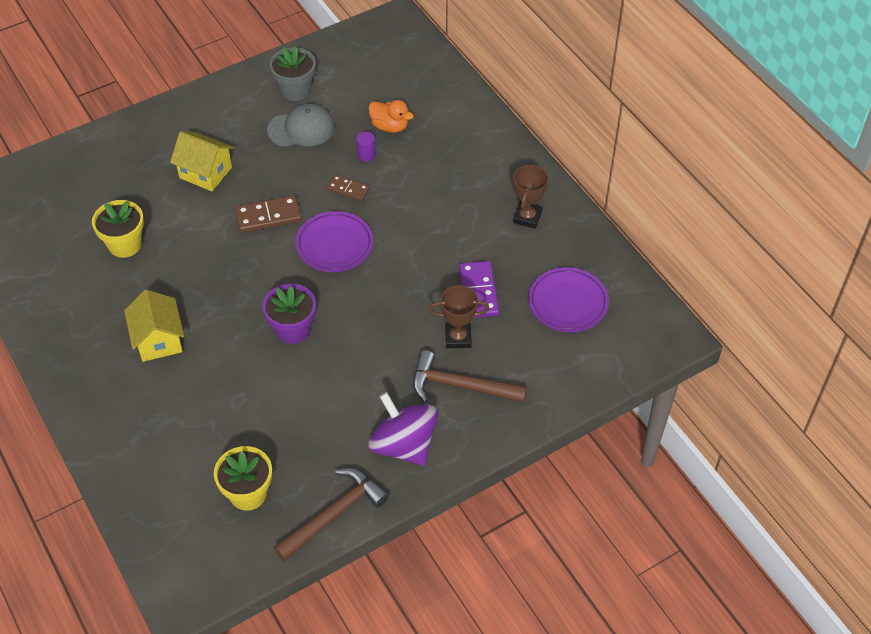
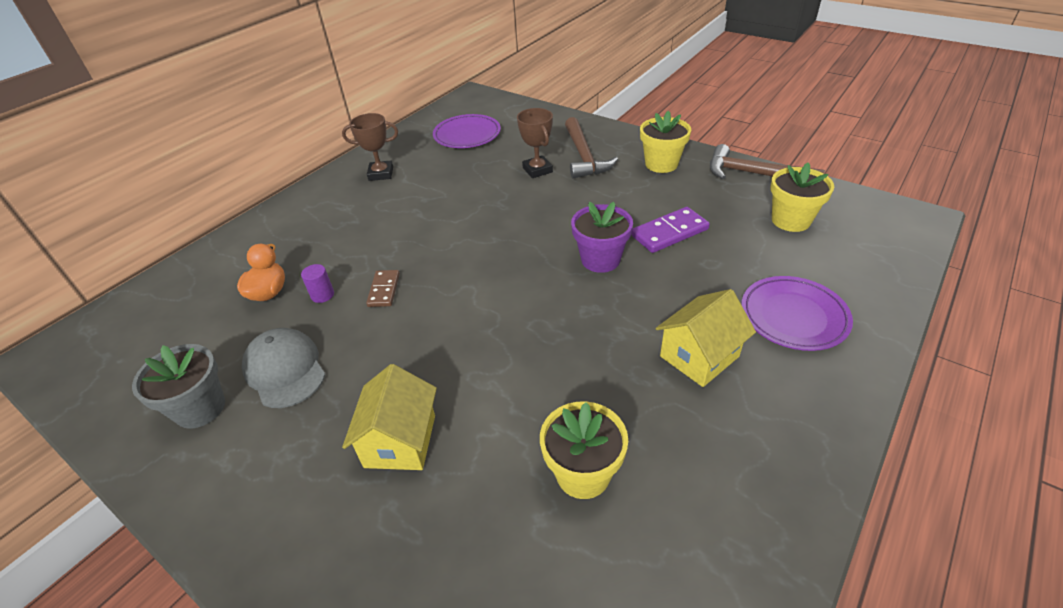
camera: 110 degrees left, 10 degrees down
brown domino [235,195,302,233] -> none
purple plate [296,211,373,272] -> purple plate moved to [741,276,853,351]
purple spinning top [368,392,438,466] -> yellow flower pot [640,111,691,173]
purple domino [459,261,499,318] -> purple domino moved to [631,207,710,253]

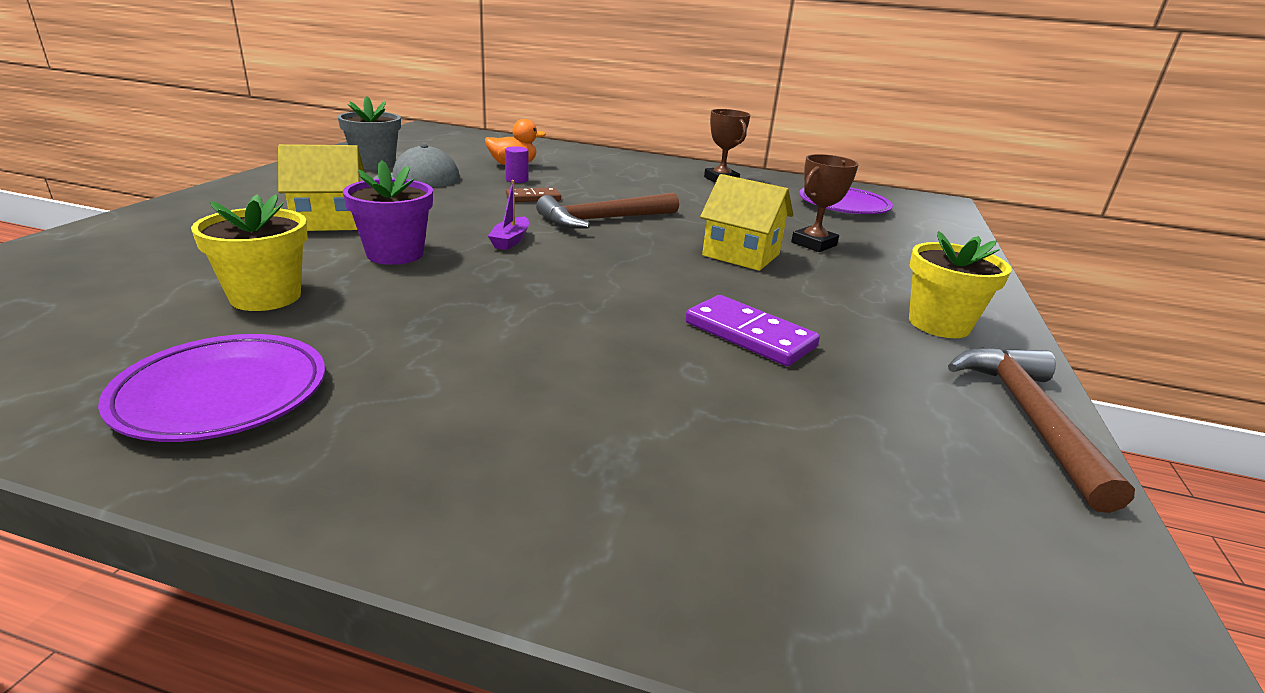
camera: 65 degrees right, 15 degrees down
brown hammer [565,117,618,179] -> brown hammer moved to [536,193,679,229]
purple flower pot [571,202,633,273] -> purple flower pot moved to [343,160,433,265]
yellow house [655,289,756,387] -> yellow house moved to [700,174,793,271]
purple plate [741,276,853,351] -> purple plate moved to [98,334,325,442]
yellow flower pot [771,163,834,232] -> none
none -> purple boat [488,180,529,250]

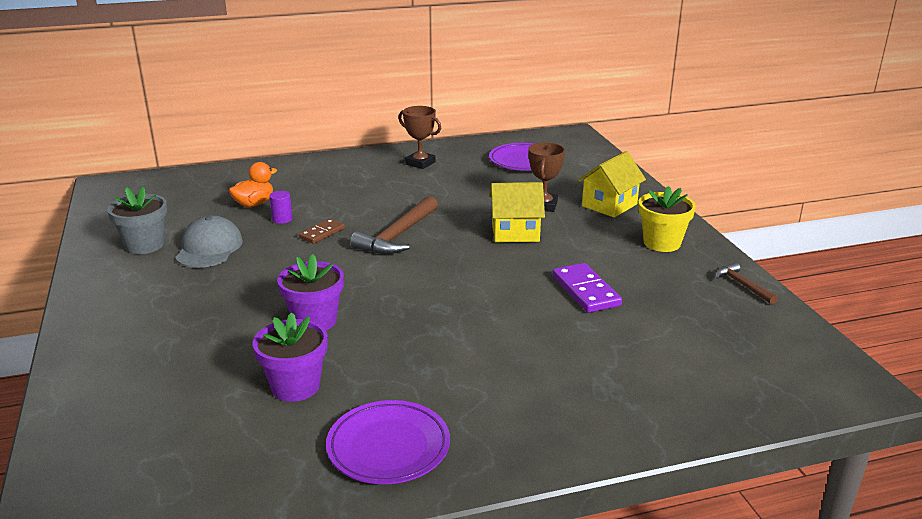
camera: 30 degrees left, 0 degrees up
yellow flower pot [191,194,307,311] -> purple flower pot [253,312,328,402]
yellow house [278,144,365,231] -> yellow house moved to [578,151,646,218]
purple boat [488,180,529,250] -> none
purple domino [685,295,820,366] -> purple domino turned 60 degrees clockwise [552,263,622,313]
brown hammer [948,347,1135,513] -> brown hammer [715,262,778,304], size x0.55

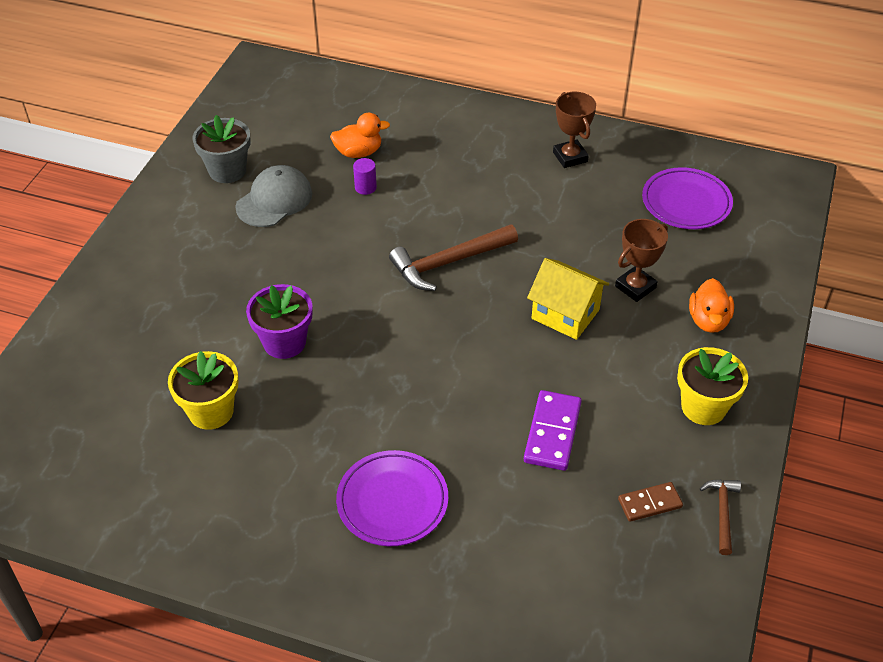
camera: 35 degrees right, 20 degrees up
purple flower pot [253,312,328,402] -> yellow flower pot [168,351,238,430]
brown domino [299,218,345,244] -> brown domino moved to [618,482,683,522]
purple plate [326,400,450,484] -> purple plate moved to [336,450,448,546]
yellow house [578,151,646,218] -> orange duck [689,278,734,333]

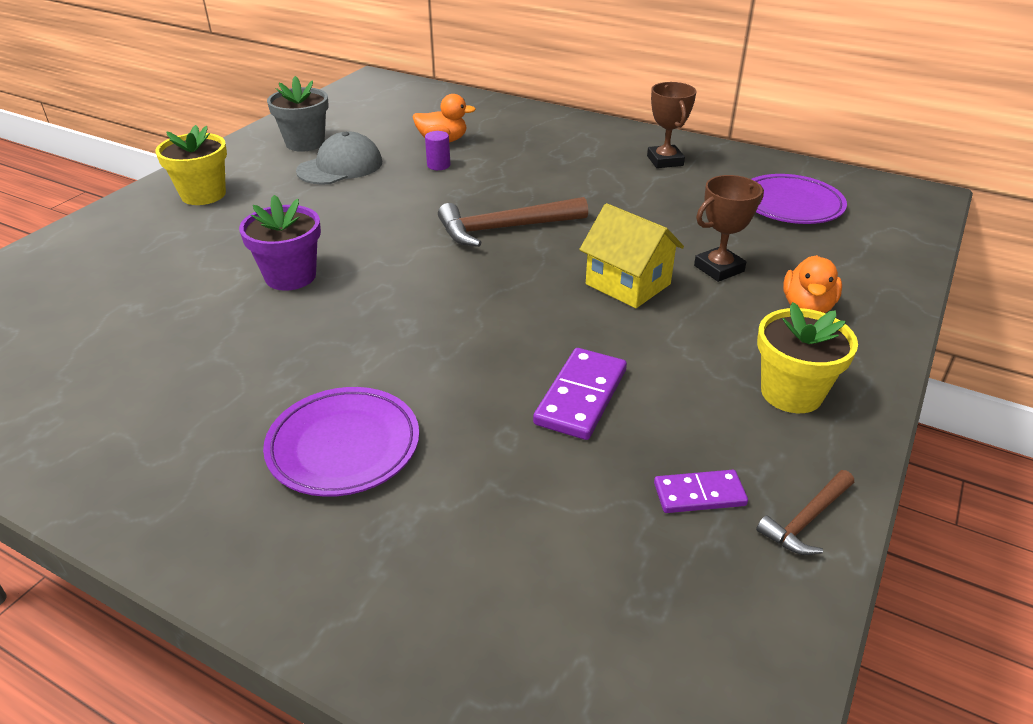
camera: 10 degrees right, 10 degrees down
yellow flower pot [168,351,238,430] -> yellow flower pot moved to [155,125,227,205]
brown domino [618,482,683,522] -> purple domino [654,470,748,513]
brown hammer [700,480,741,555] -> brown hammer turned 150 degrees counterclockwise [756,470,854,555]

